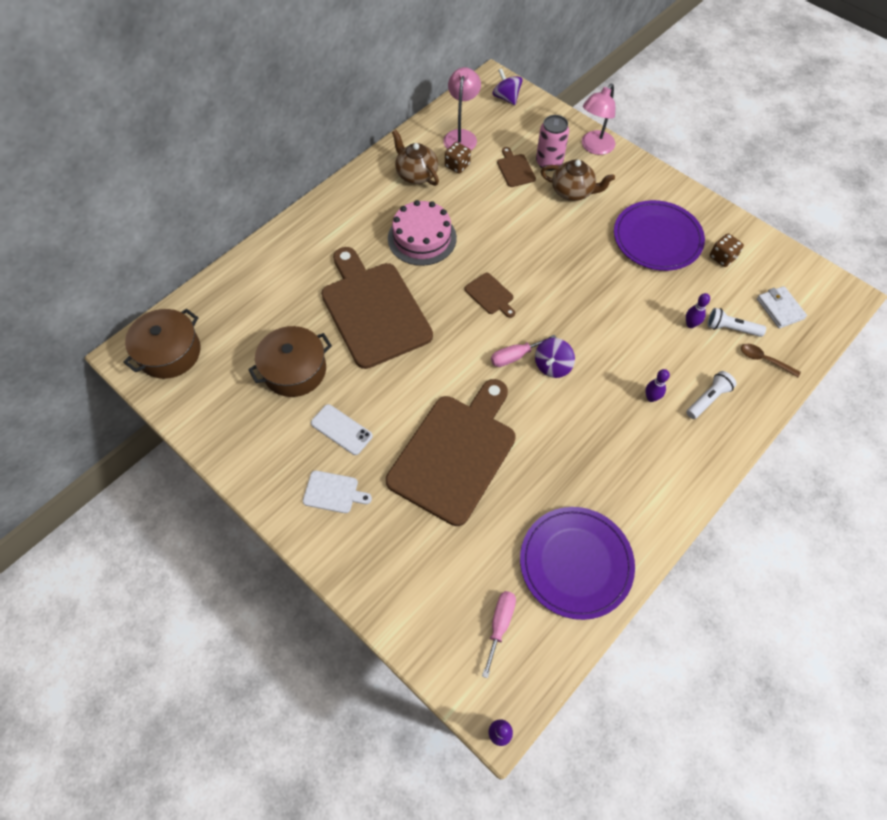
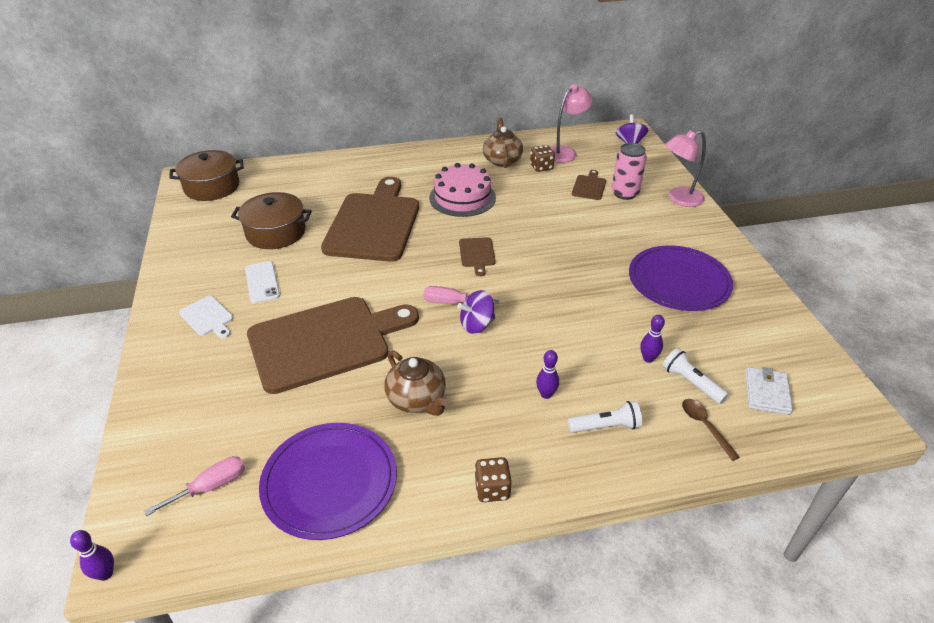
camera: 35 degrees right, 20 degrees down
brown teapot [541,160,615,201] -> brown teapot moved to [384,350,448,416]
brown dice [710,234,744,267] -> brown dice moved to [474,457,512,502]

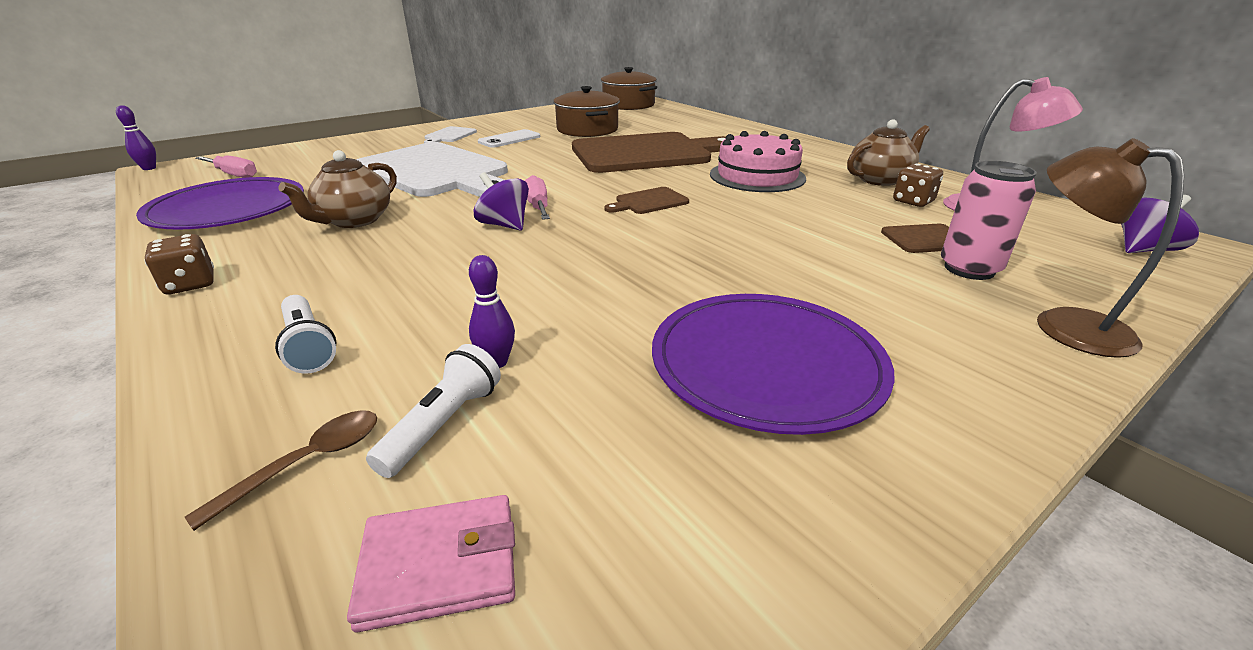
camera: 65 degrees right, 10 degrees down
brown cutting board [247,297,419,394] -> white cutting board [356,142,508,197]
purple bowling pin [536,350,559,399] -> none
pink lamp [665,130,706,207] -> brown lamp [1037,138,1184,358]
white wallet [745,367,793,415] -> pink wallet [347,495,515,633]

